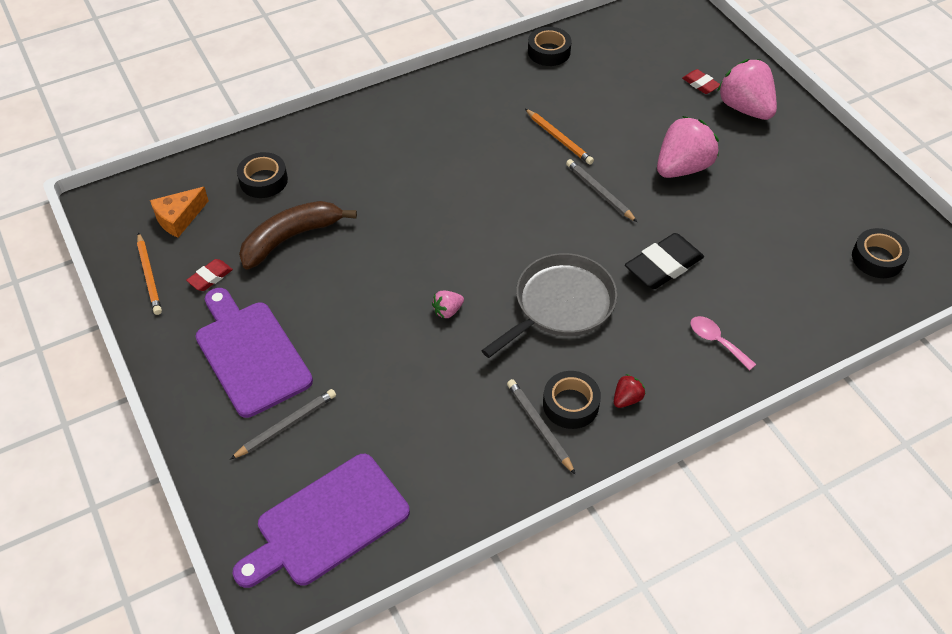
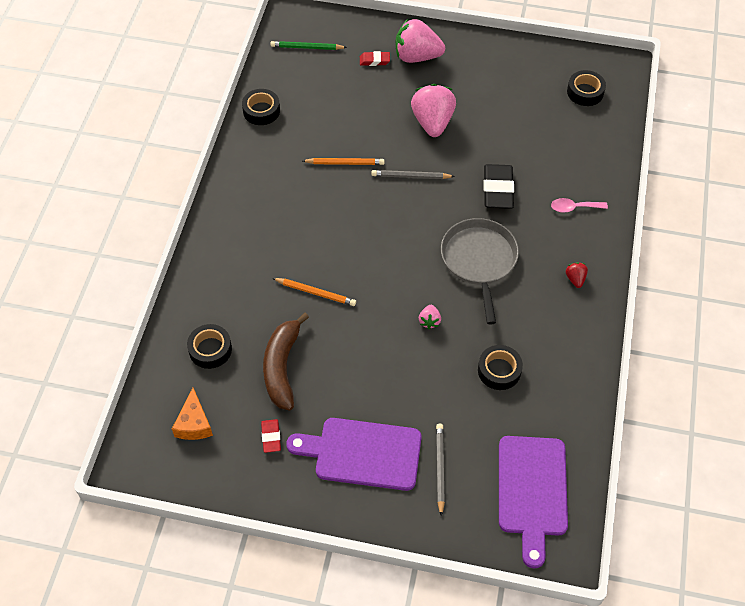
camera: 50 degrees left, 5 degrees up
orange pencil [137,232,162,315] -> orange pencil moved to [272,278,356,306]
grey pencil [507,379,576,475] -> none
black tape [543,371,601,429] -> black tape moved to [478,345,523,390]
none -> green pencil [271,41,347,50]

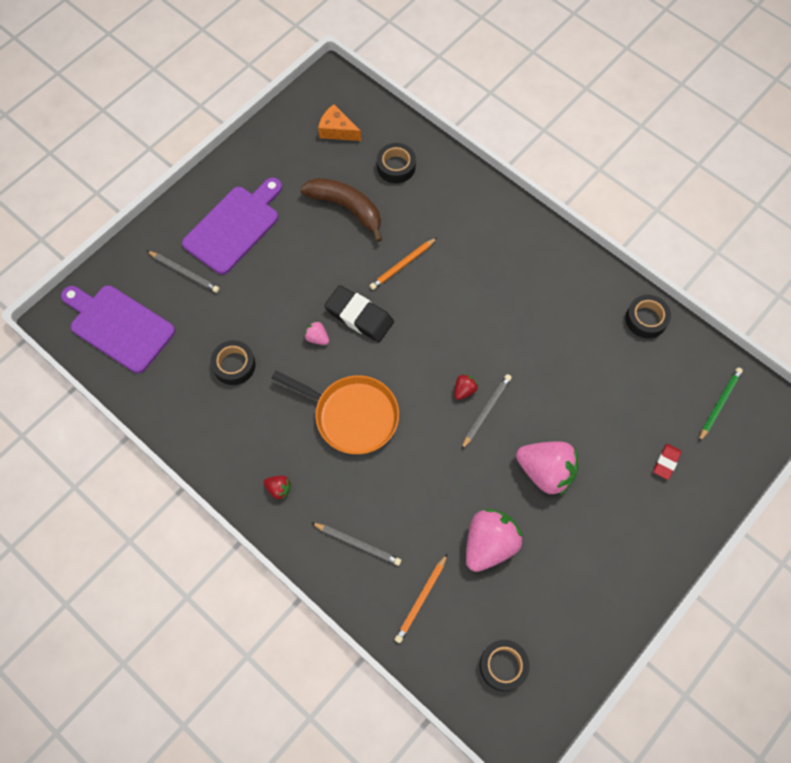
camera: 120 degrees right, 10 degrees up
red eraser [261,419,281,453] -> none
orange pencil [303,158,384,165] -> orange pencil moved to [394,553,448,643]
pink strawberry [396,19,445,63] -> pink strawberry moved to [466,509,523,572]
grey pan [441,218,519,324] -> orange pan [272,371,399,454]
black eraser [484,164,514,209] -> black eraser moved to [324,285,394,342]
pink spoon [551,198,608,213] -> grey pencil [311,522,401,566]
none -> red strawberry [454,374,478,400]

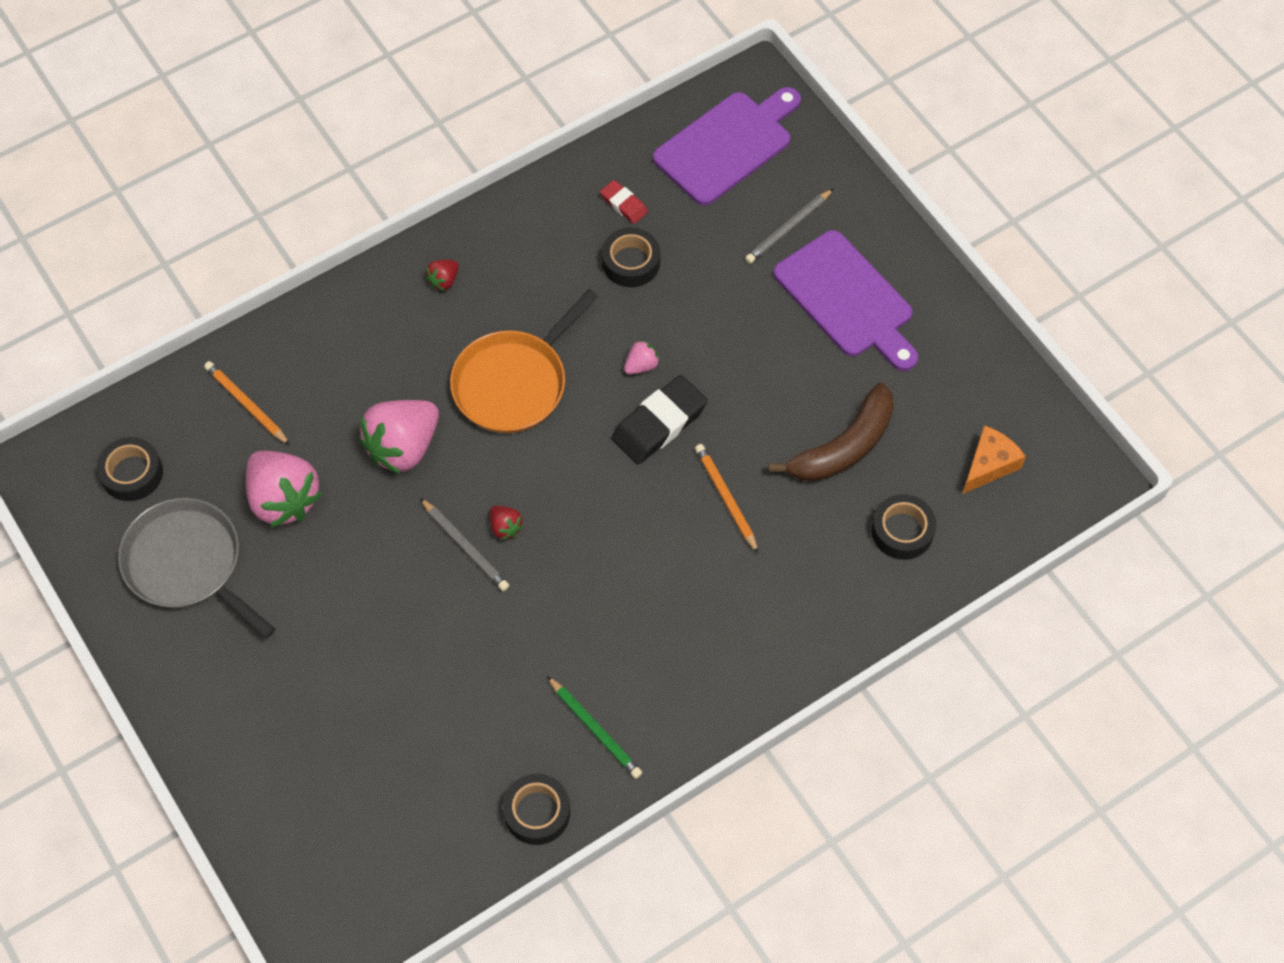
camera: 105 degrees right, 5 degrees down
grey pencil [311,522,401,566] -> none
pink strawberry [516,441,579,496] -> pink strawberry moved to [359,400,439,474]
red eraser [654,444,681,480] -> red eraser moved to [600,180,648,224]
green pencil [699,368,743,442] -> green pencil moved to [547,676,642,779]
none -> grey pan [118,498,275,639]

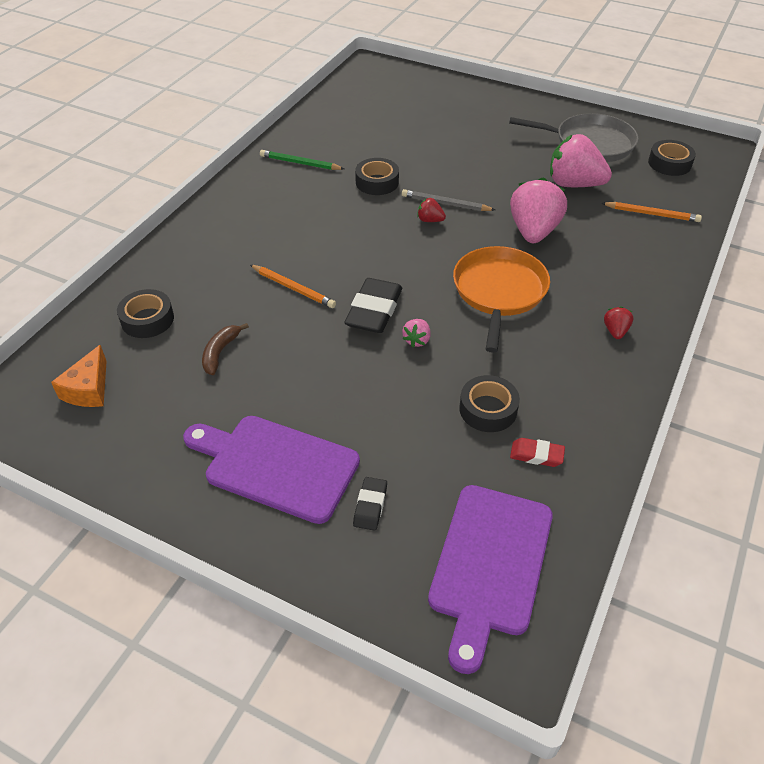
camera: 150 degrees right, 15 degrees down
black tape [503,774,570,845] -> black tape moved to [355,158,399,195]
grey pencil [745,188,834,264] -> black eraser [353,477,387,531]
brown banana [768,383,894,482] -> brown banana [202,323,249,375], size x0.54

